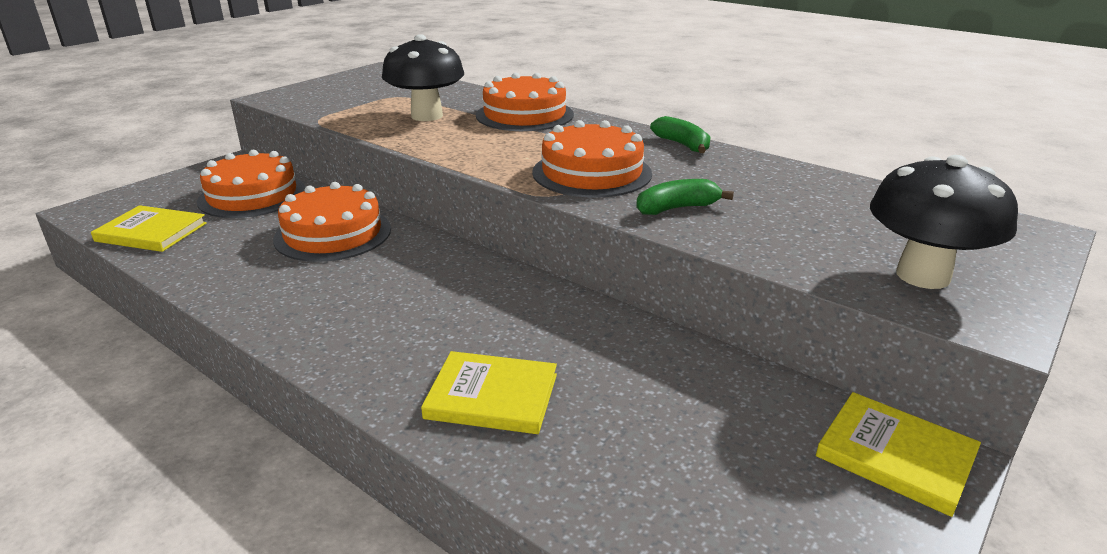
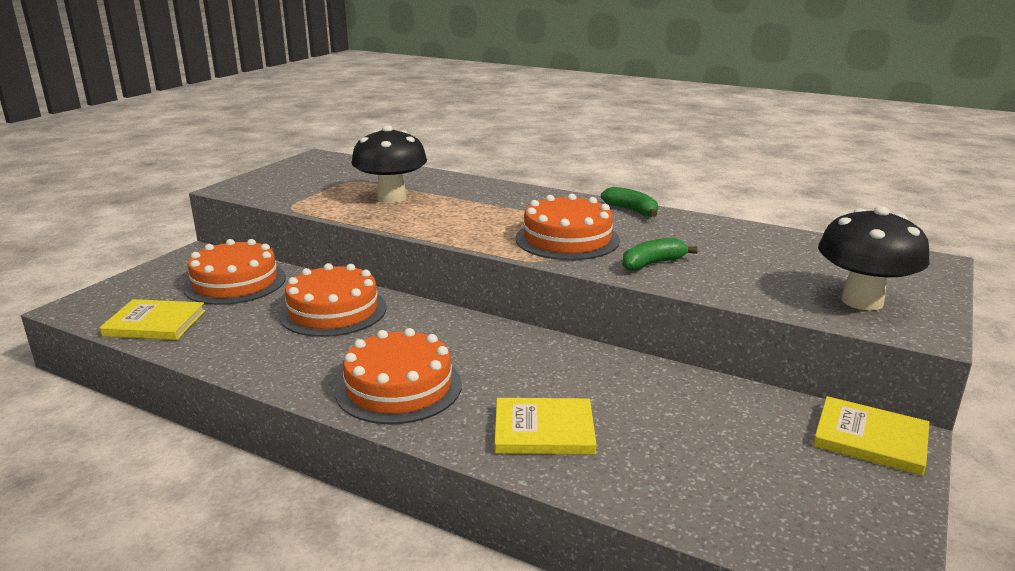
camera: 10 degrees left, 5 degrees down
orange cake [476,73,574,131] -> orange cake moved to [335,328,462,424]

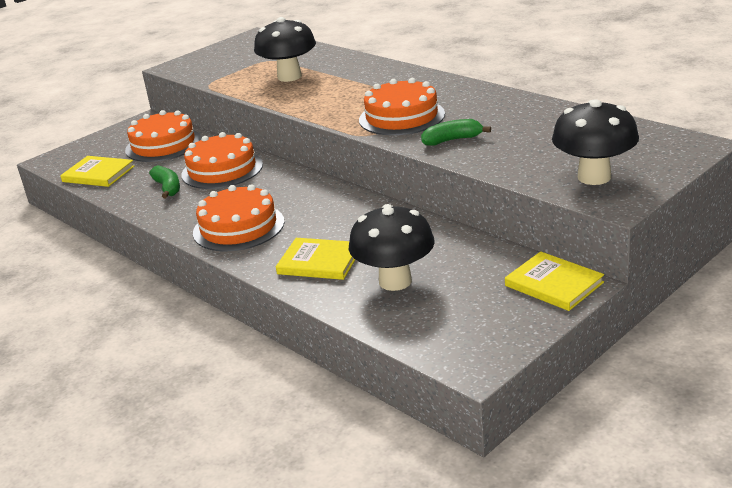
camera: 20 degrees right, 5 degrees up
green banana [601,187,658,217] -> green banana moved to [149,165,180,198]
none -> black mushroom [349,204,435,291]

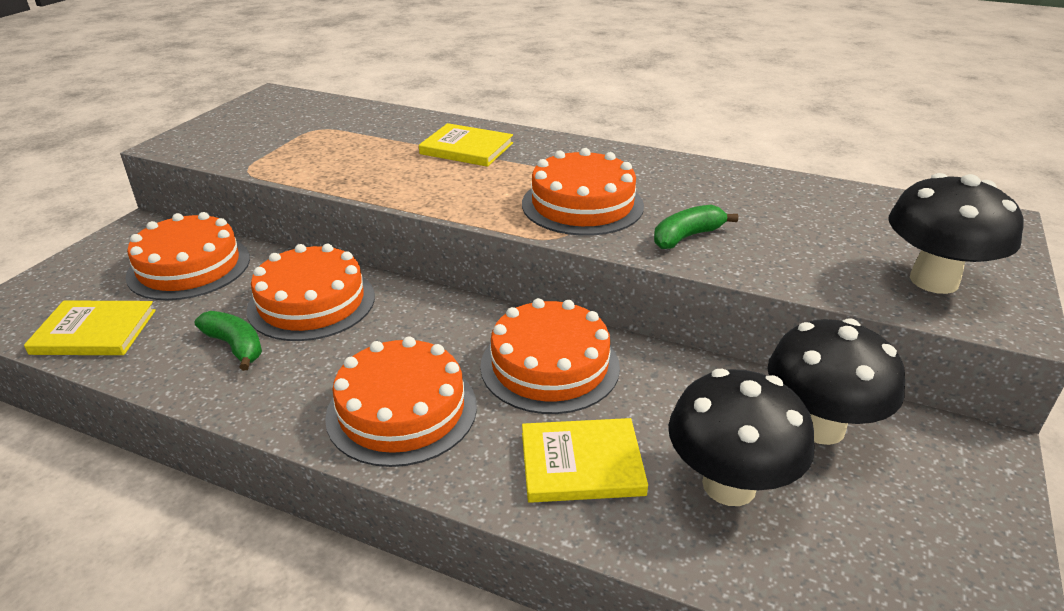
camera: 25 degrees left, 5 degrees up
black mushroom [254,17,316,82] -> black mushroom moved to [767,318,905,445]
yellow book [505,251,604,311] -> yellow book moved to [419,123,513,167]
none -> orange cake [480,298,620,414]

